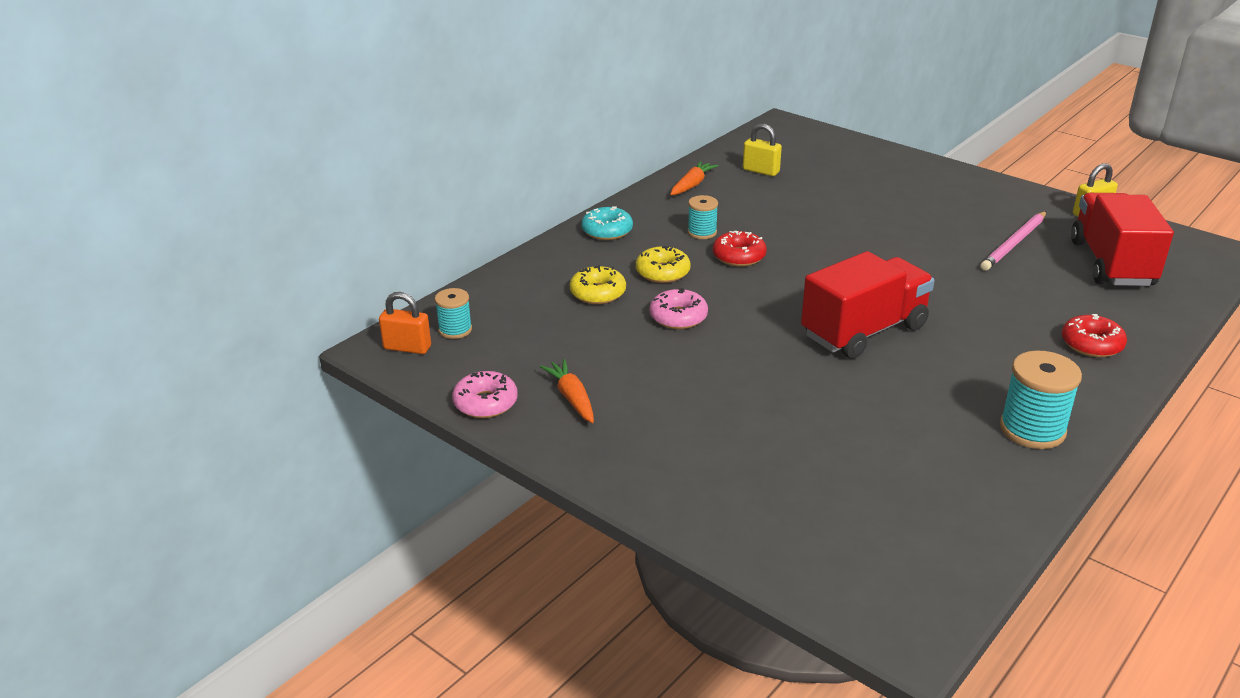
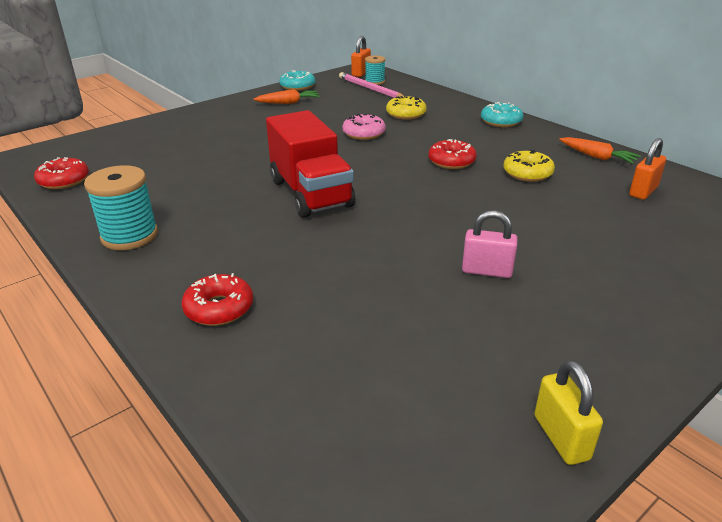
camera: 100 degrees right, 0 degrees up
pink donut [452,371,518,418] -> turquoise donut [279,70,315,91]
yellow donut [636,246,691,283] -> yellow donut moved to [503,150,555,182]
turquoise spool [688,195,718,239] -> none
yellow padlock [743,124,782,176] -> orange padlock [629,138,666,200]
pink pencil [980,211,1046,271] -> pink pencil moved to [339,72,404,98]
red truck [1071,193,1174,286] -> none
none -> red donut [34,157,89,189]
none -> pink padlock [462,210,518,278]

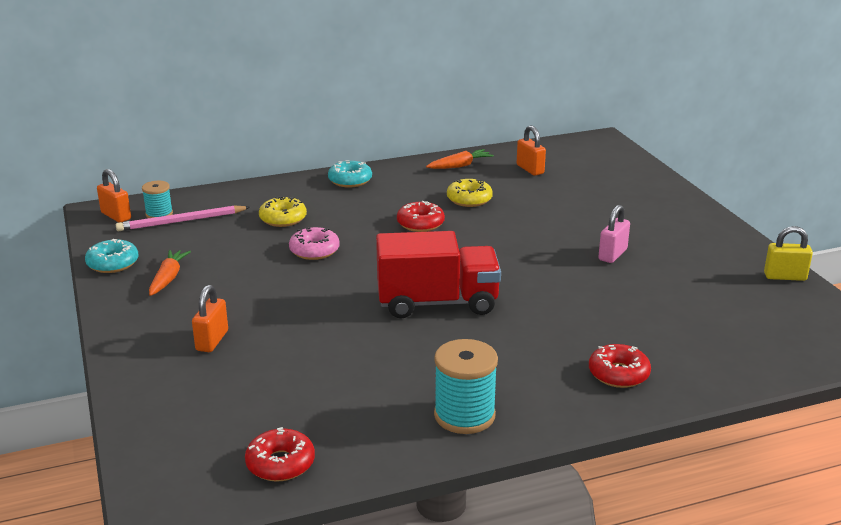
camera: 70 degrees left, 5 degrees down
none -> orange padlock [192,285,228,352]

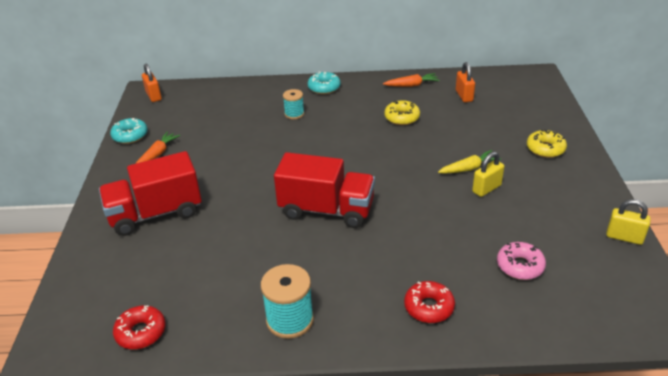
camera: 20 degrees right, 10 degrees up
pink pencil [116,205,250,231] -> none
turquoise spool [142,181,173,218] -> turquoise spool moved to [283,89,304,119]
orange padlock [192,285,228,352] -> red truck [99,151,202,236]
yellow donut [259,197,307,227] -> yellow donut moved to [527,130,567,158]
pink donut [289,227,340,260] -> pink donut moved to [497,242,546,280]
red donut [397,201,445,232] -> none
pink padlock [598,205,630,263] -> yellow padlock [472,152,505,197]
none -> yellow carrot [438,150,501,174]

